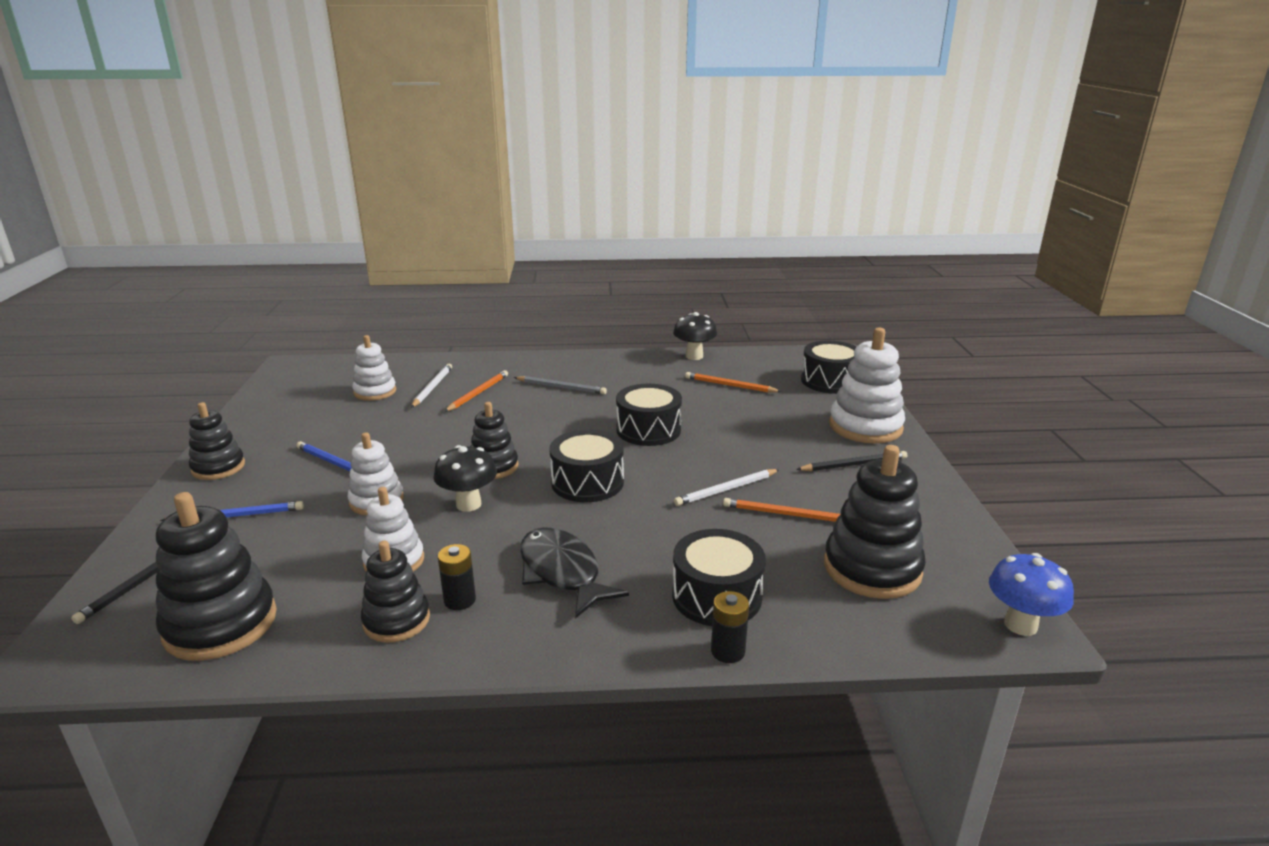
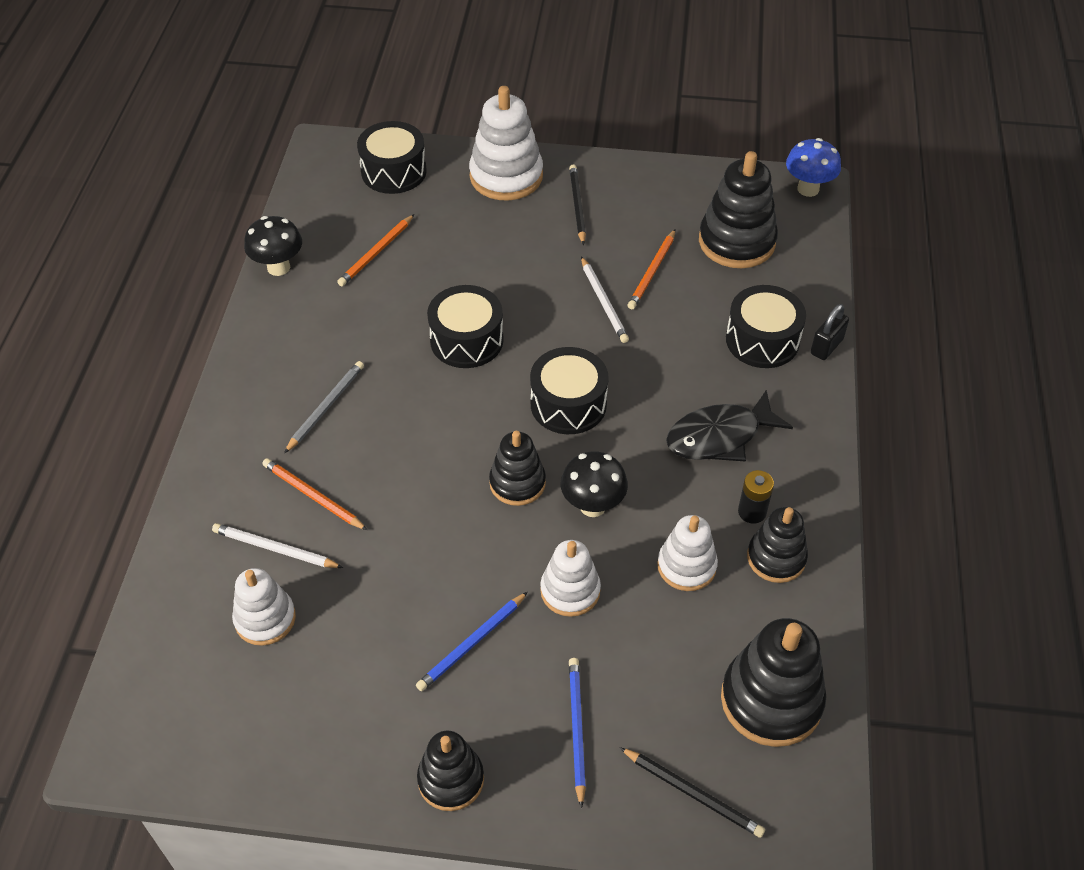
camera: 80 degrees left, 25 degrees up
black battery [711,591,749,663] -> black padlock [811,304,849,360]

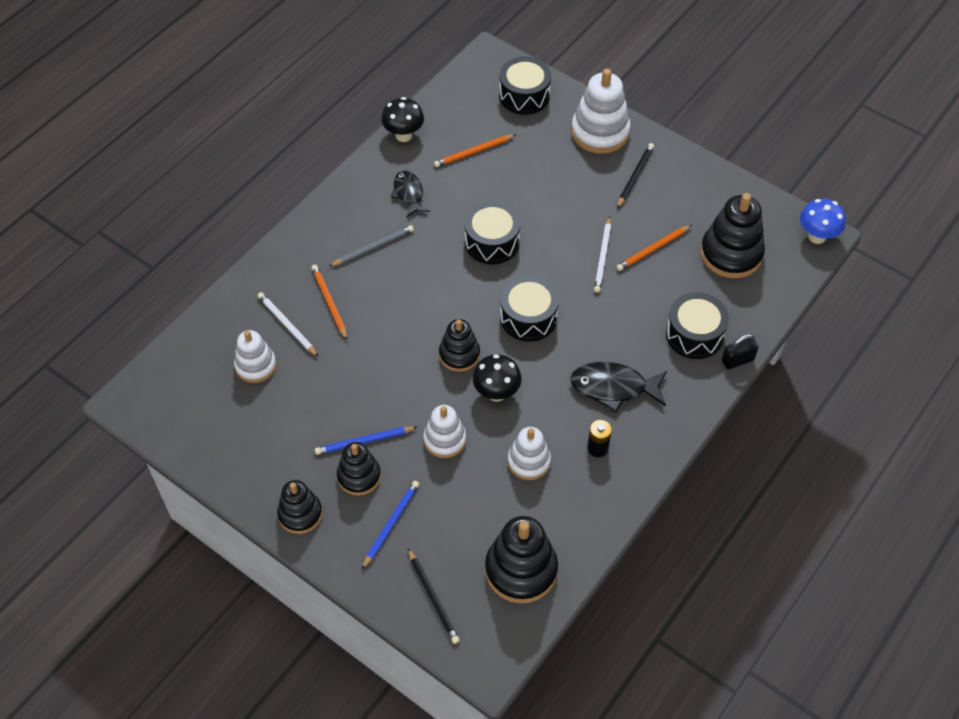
camera: 30 degrees right, 5 degrees up
black stacking toy [747,507,808,583] -> black stacking toy moved to [337,442,381,496]
none -> black fish [391,171,430,217]

